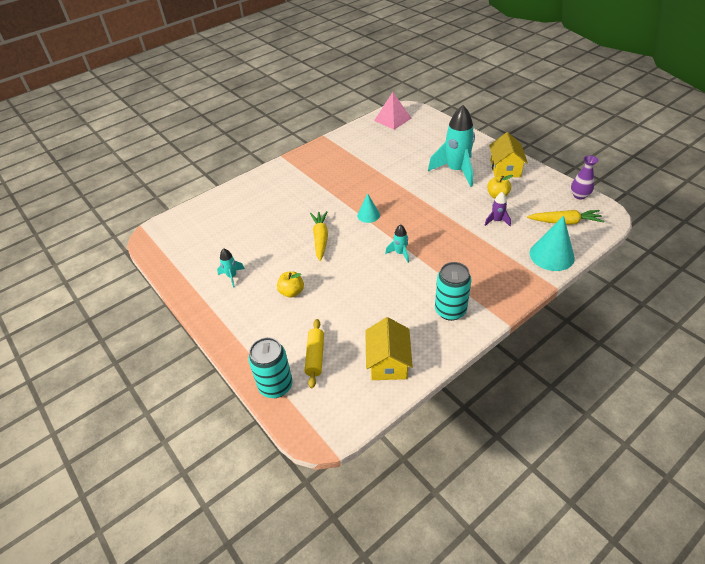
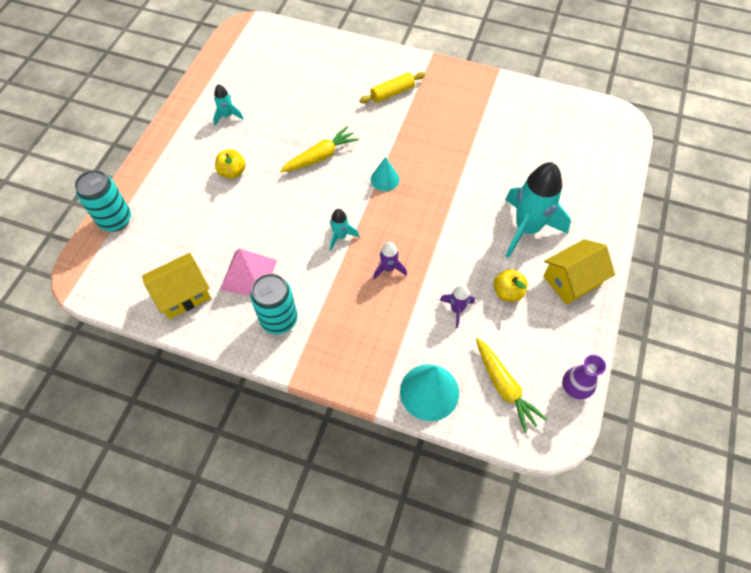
camera: 55 degrees right, 15 degrees up
yellow rolling pin [305,319,324,388] -> yellow rolling pin moved to [359,72,425,103]
pink pyramid [374,92,412,130] -> pink pyramid moved to [220,248,277,296]
none -> purple rocket [373,242,407,279]

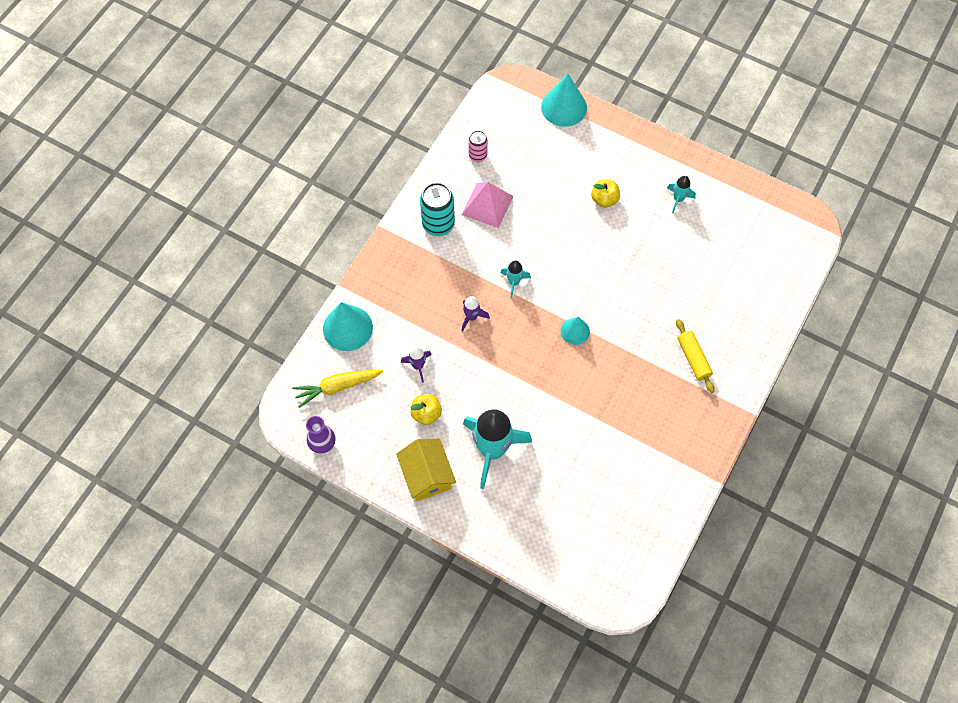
camera: 100 degrees right, 5 degrees up
turquoise can [75,170,131,232] -> turquoise cone [541,74,587,127]
yellow house [142,253,211,319] -> pink can [468,130,488,162]
yellow carrot [280,126,359,172] -> none

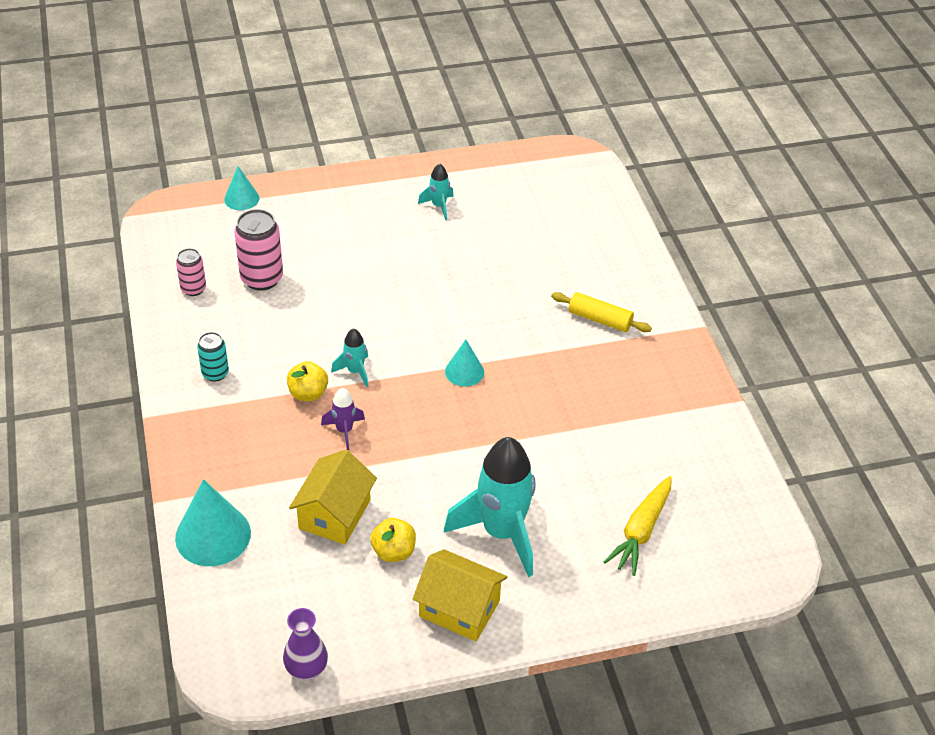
camera: 45 degrees left, 20 degrees down
yellow carrot [292,370,383,408] -> yellow carrot moved to [604,476,672,576]
purple rocket [401,346,432,383] -> yellow house [289,450,377,545]
turquoise can [420,183,455,236] -> turquoise can [197,332,229,382], size x0.59
pink pyramid [462,182,513,228] -> none
turquoise cone [541,74,587,127] -> turquoise cone [224,166,260,210], size x0.59
yellow apple [591,179,620,208] -> yellow apple moved to [287,361,328,401]
none -> pink can [234,209,283,291]

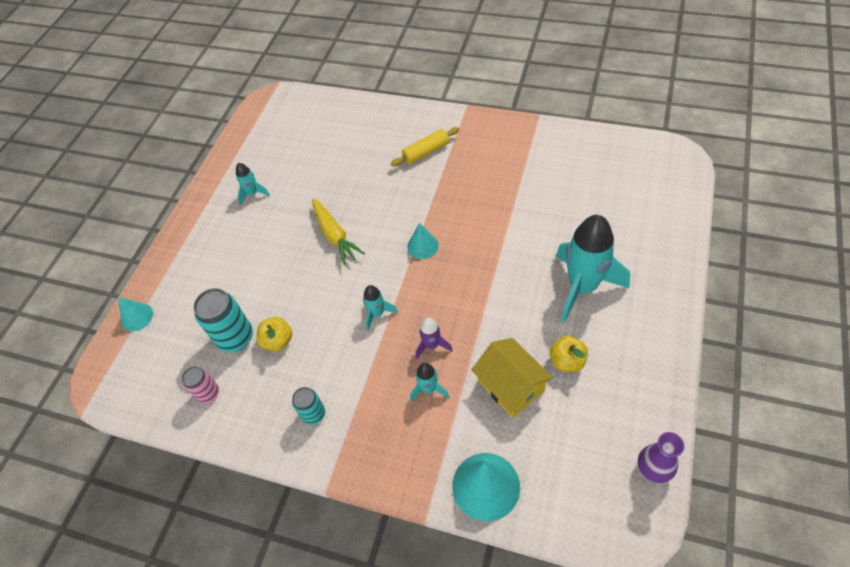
camera: 50 degrees left, 10 degrees up
pink can [234,209,283,291] -> turquoise can [193,288,253,352]
yellow apple [287,361,328,401] -> yellow apple moved to [257,317,292,351]
yellow house [413,549,508,641] -> none
yellow carrot [604,476,672,576] -> yellow carrot moved to [312,199,365,265]
none -> turquoise rocket [410,363,449,401]

